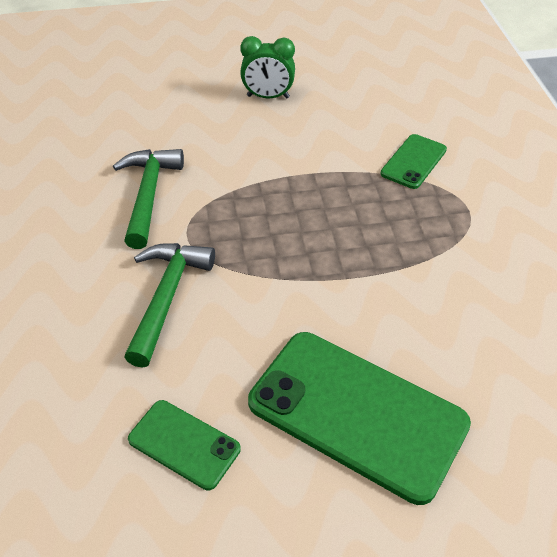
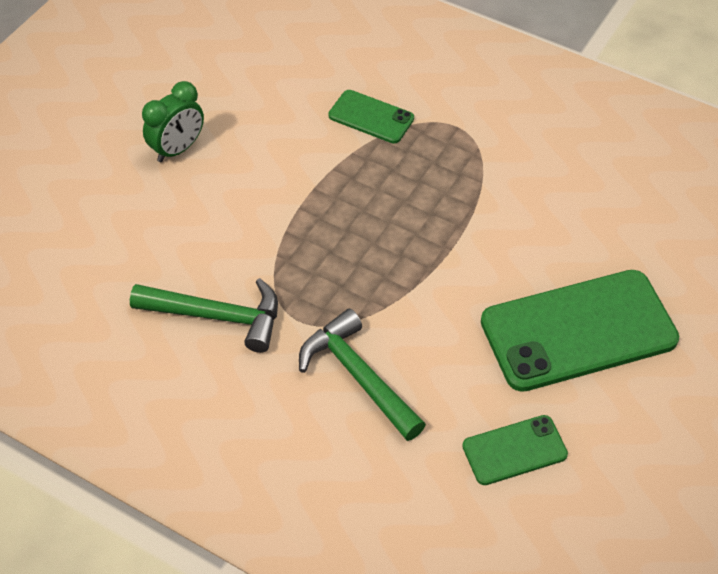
camera: 50 degrees left, 5 degrees up
green hammer [113,149,184,249] -> green hammer turned 150 degrees clockwise [130,278,278,353]
green phone [380,134,447,189] -> green phone turned 45 degrees counterclockwise [328,90,414,144]

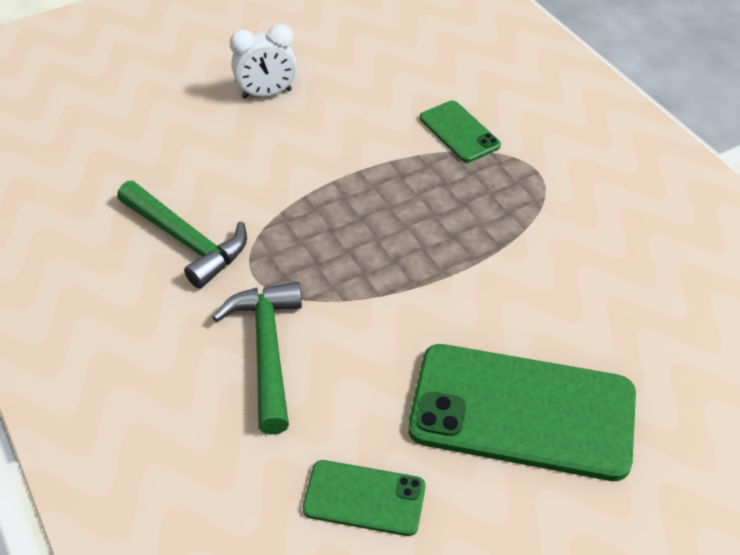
camera: 30 degrees right, 5 degrees down
green clock [142,81,204,162] -> white clock [230,24,297,99]

